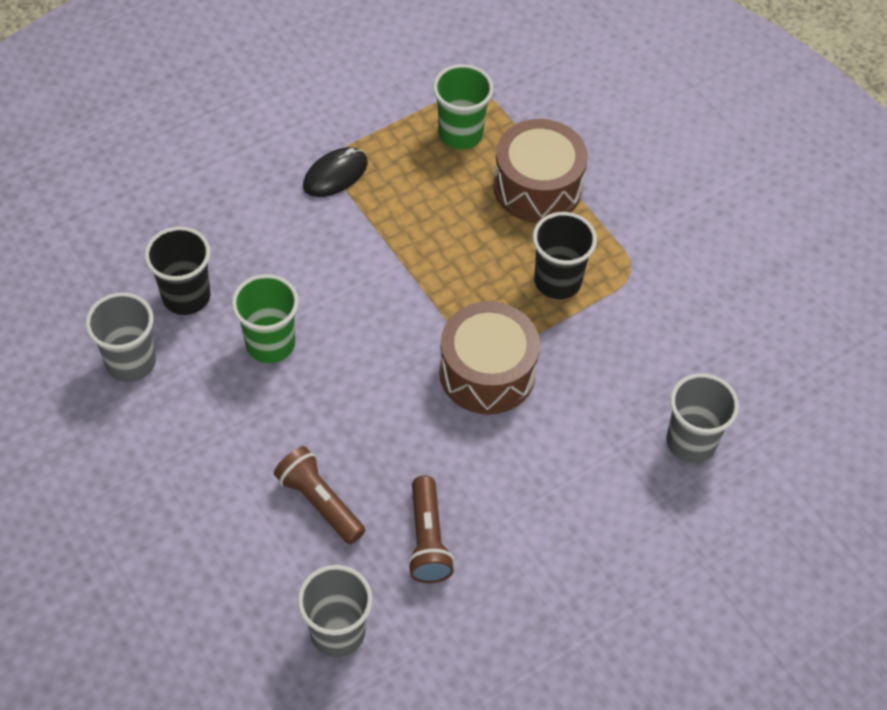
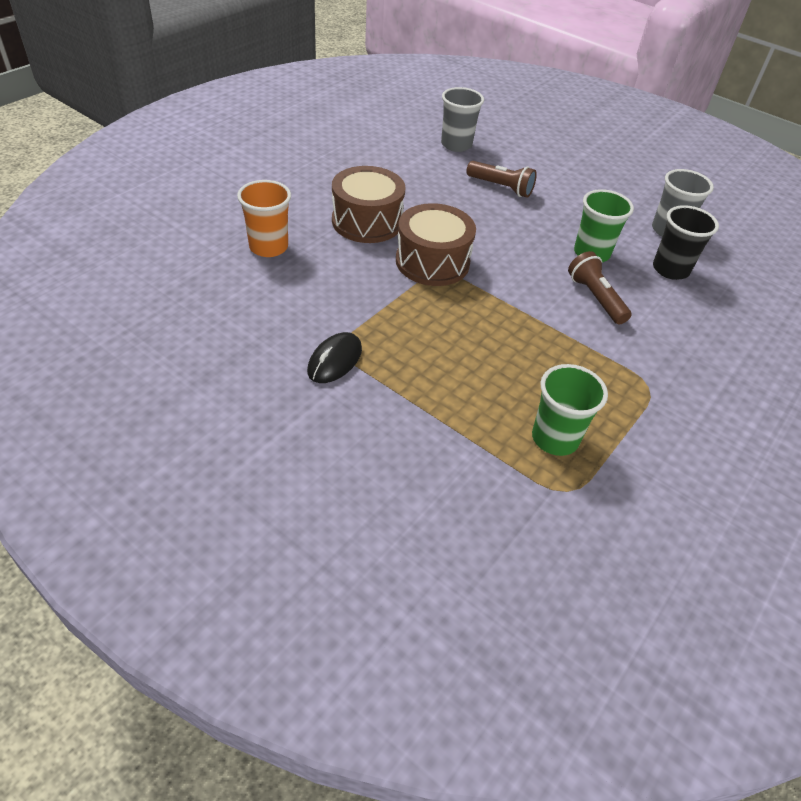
camera: 160 degrees right, 10 degrees down
black mouse [303,147,368,197] -> black mouse moved to [307,332,362,383]
brown flashlight [407,475,454,583] -> brown flashlight moved to [568,251,632,325]
brown drum [493,119,588,223] -> brown drum moved to [332,166,405,243]
black cup [533,212,597,299] -> none
grey cup [666,373,739,463] -> orange cup [237,180,291,257]

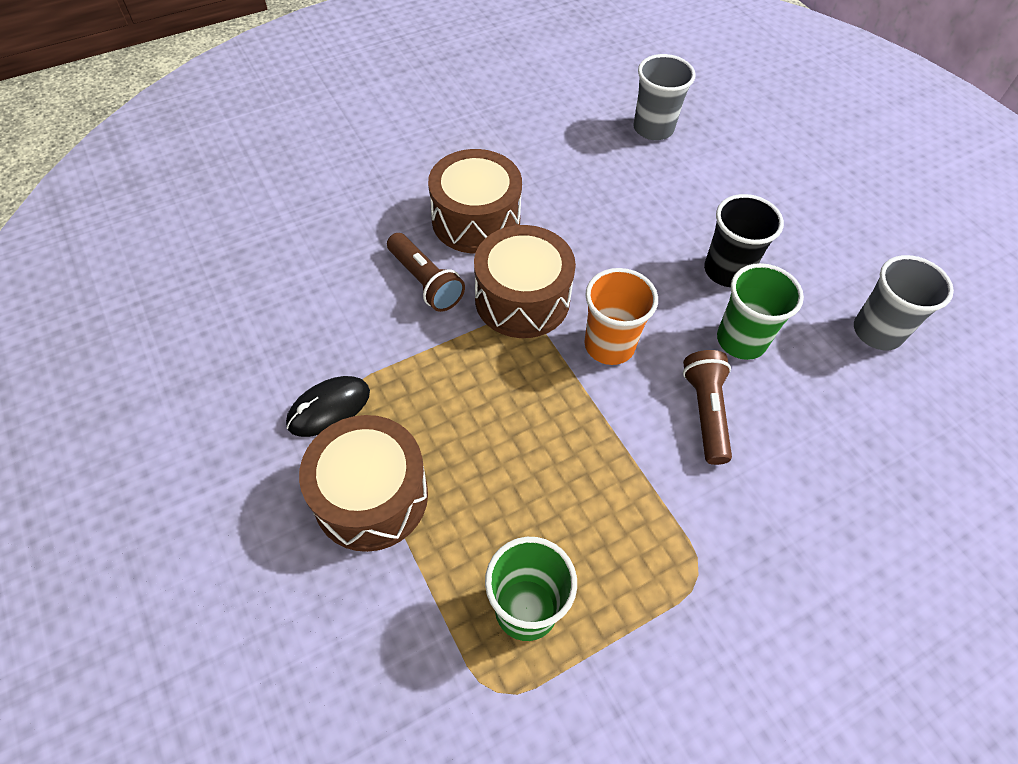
camera: 25 degrees right, 10 degrees up
orange cup [237,180,291,257] -> orange cup moved to [584,268,658,365]
brown flashlight [466,161,537,198] -> brown flashlight moved to [387,233,465,312]
black cup [653,205,719,280] -> black cup moved to [704,194,784,287]
none -> brown drum [299,415,428,552]

